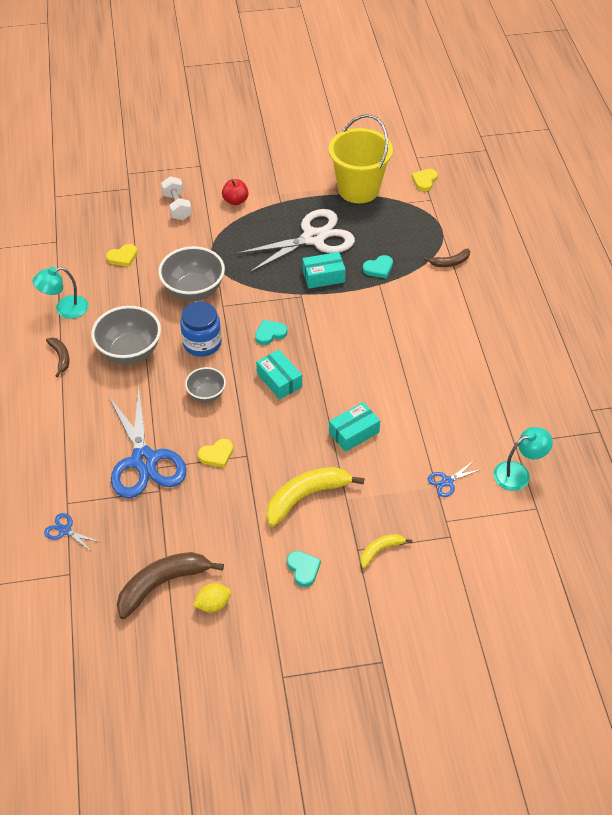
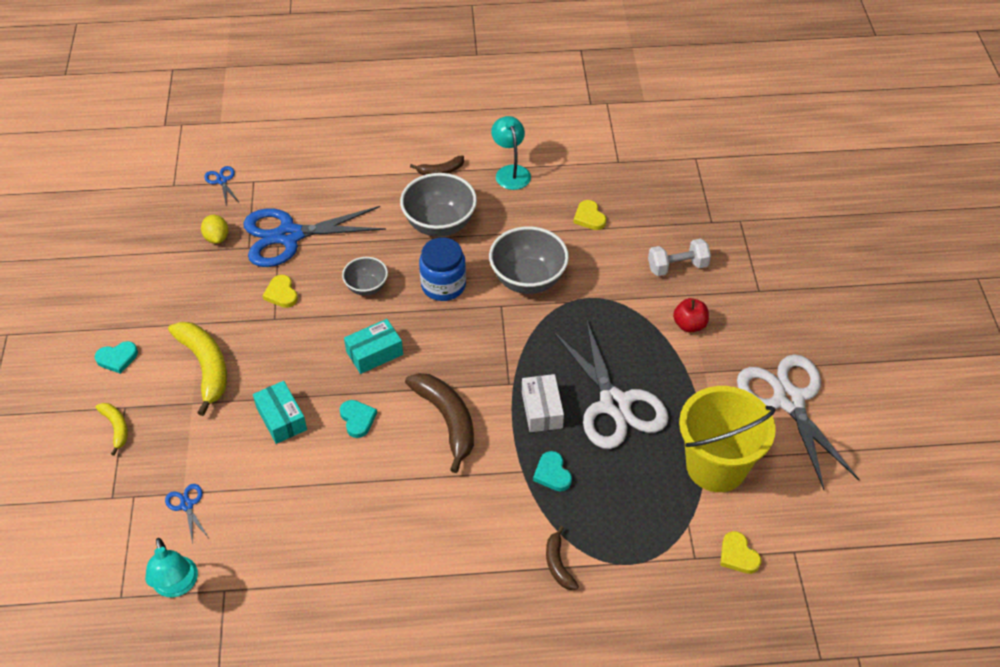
camera: 95 degrees right, 0 degrees up
blue scissors [44,513,100,552] -> blue scissors turned 60 degrees counterclockwise [204,166,239,203]
brown banana [117,552,224,619] -> brown banana moved to [405,373,474,473]
yellow lemon [193,583,231,612] -> yellow lemon moved to [201,215,228,244]
turquoise heart [255,320,287,345] -> turquoise heart moved to [340,400,377,438]
turquoise box [303,252,346,289] -> white box [522,374,564,432]
yellow heart [411,169,438,191] -> yellow heart turned 150 degrees counterclockwise [720,531,761,574]
none -> white scissors [737,354,859,490]

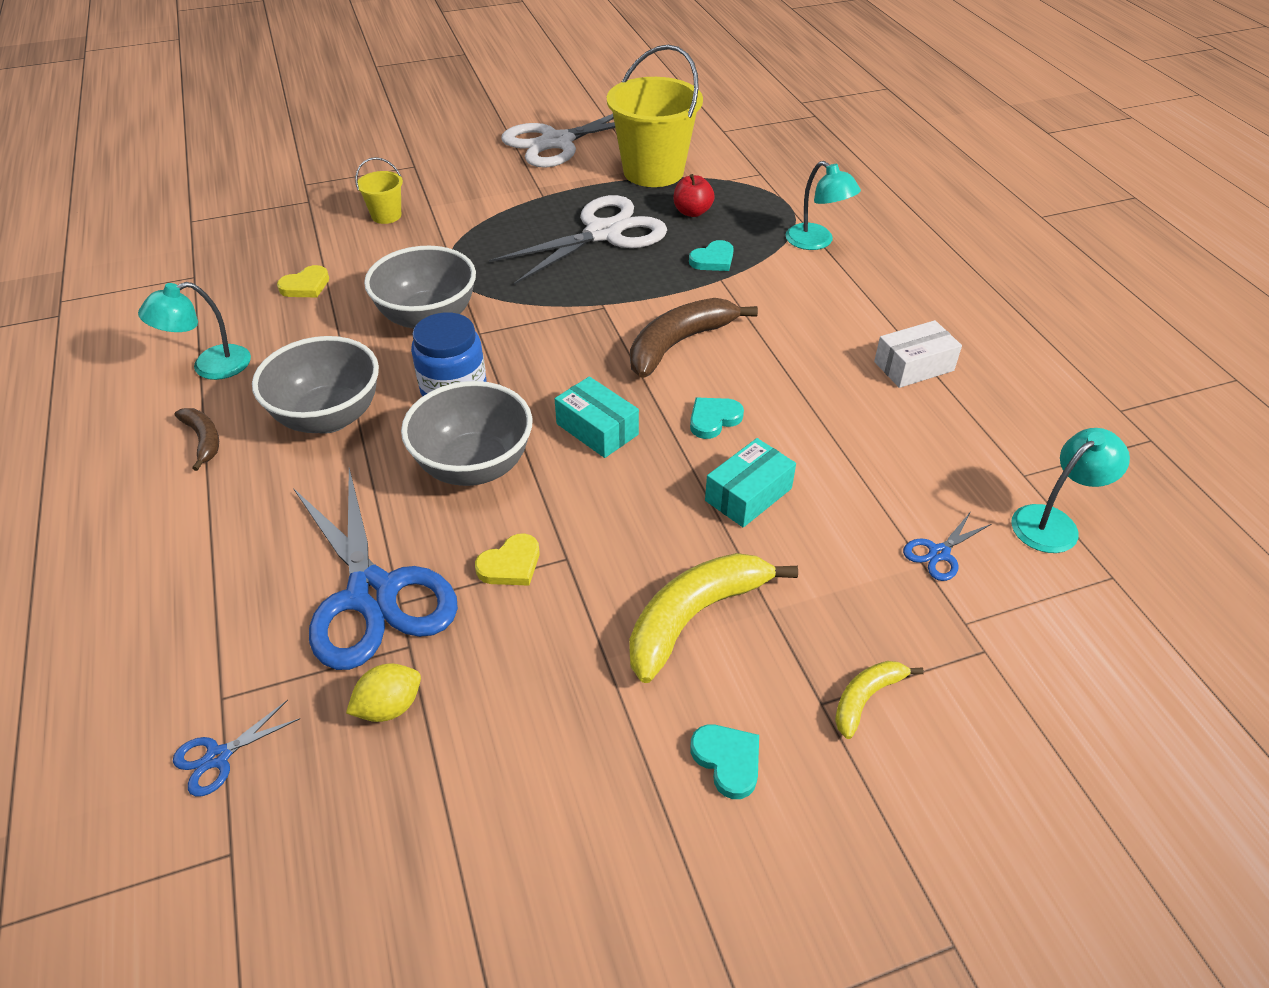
camera: 105 degrees left, 5 degrees down
grey bowl [342,257,388,296] -> grey bowl [401,381,532,486], size x1.74
white box [522,374,564,432] -> white box moved to [874,320,962,388]
brown banana [546,526,579,590] -> turquoise lamp [786,161,861,250]
white dumbbell [648,239,711,276] -> yellow bucket [355,157,403,224]
red apple [673,298,709,333] -> red apple moved to [673,174,715,217]
yellow heart [720,531,761,574] -> none

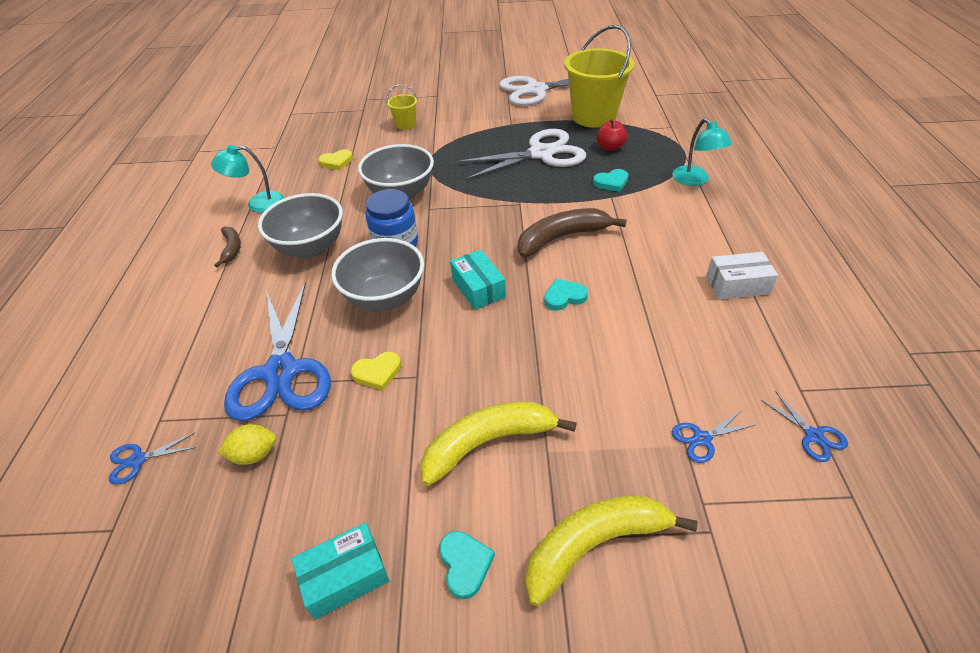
camera: 20 degrees right, 0 degrees up
turquoise box [705,438,796,528] -> turquoise box moved to [292,522,389,619]
yellow banana [835,661,924,739] -> yellow banana [526,496,698,606], size x1.89
turquoise lamp [1011,428,1130,553] -> blue scissors [761,391,848,462]

